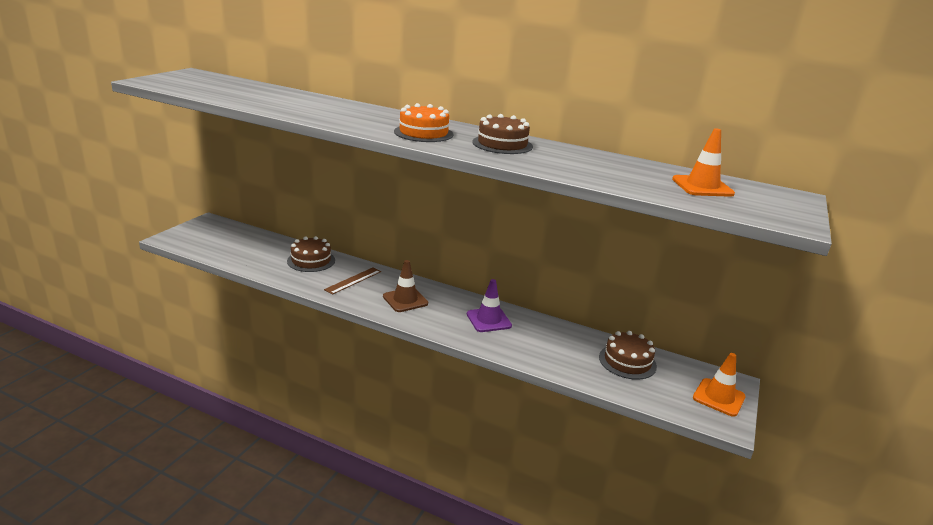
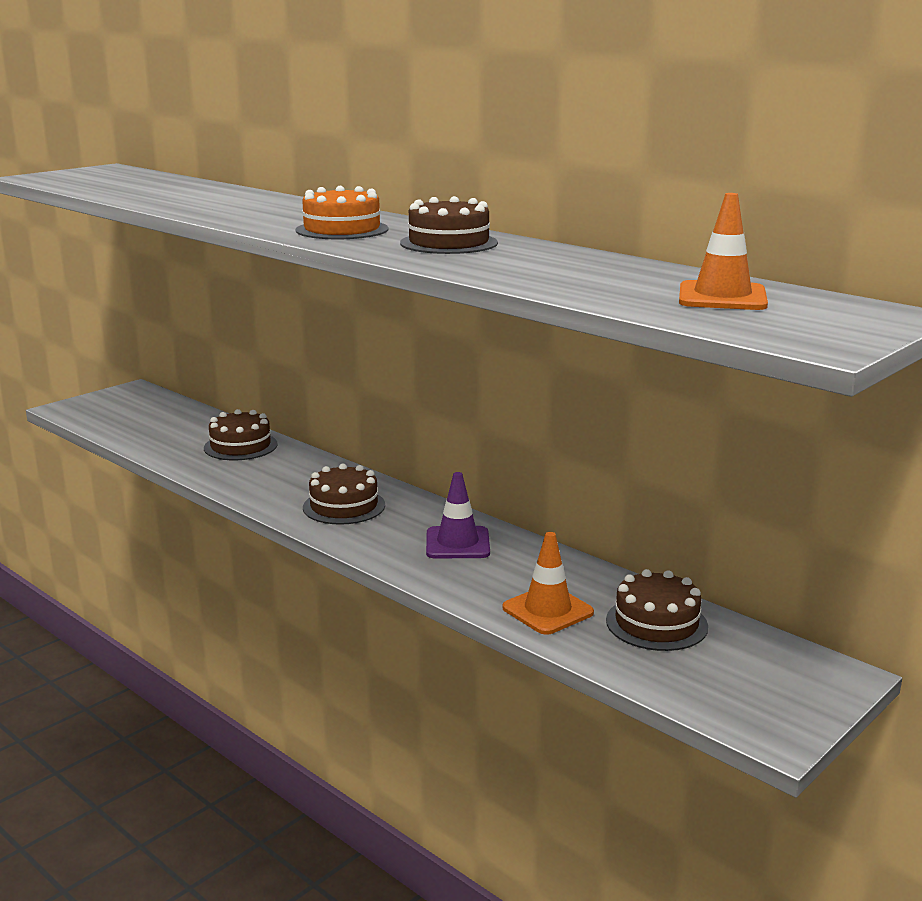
camera: 20 degrees right, 5 degrees down
brown ruler [324,267,381,295] -> none
brown traffic cone [383,260,428,312] -> brown cake [303,463,385,525]
orange traffic cone [693,353,746,417] -> orange traffic cone moved to [502,532,594,635]

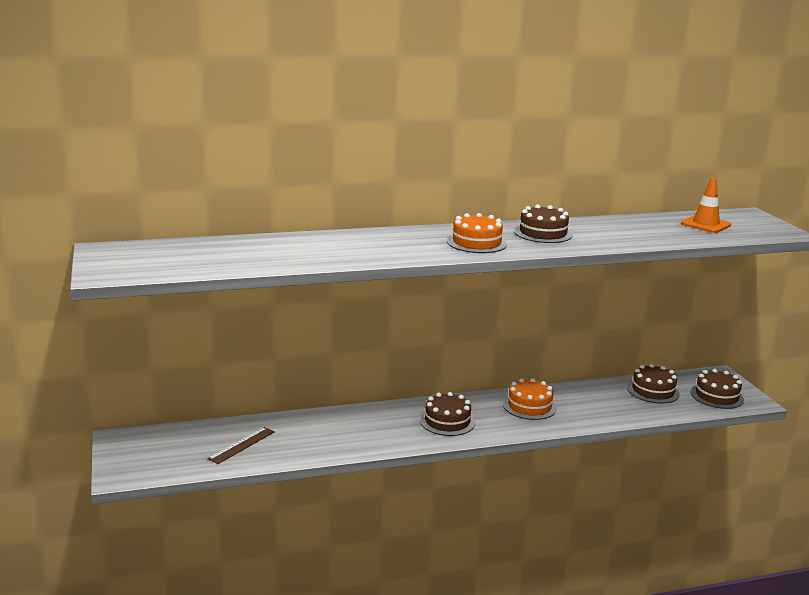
camera: 60 degrees left, 0 degrees up
brown cake [204,409,278,460] -> brown cake moved to [690,369,744,409]
purple traffic cone [426,472,490,559] -> orange cake [503,378,557,420]
orange traffic cone [502,532,594,635] -> none
none -> brown ruler [207,427,275,464]

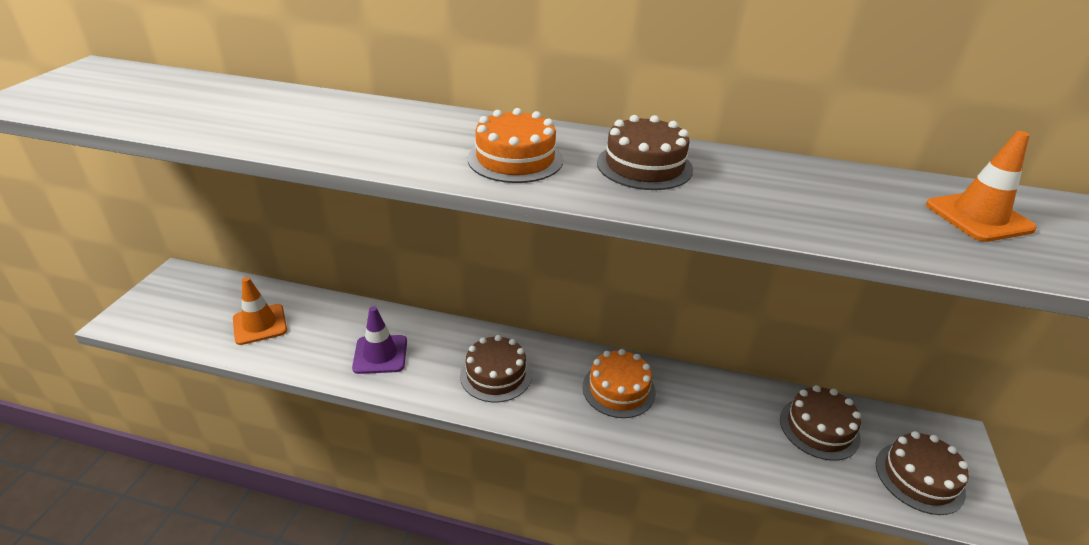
camera: 30 degrees right, 15 degrees up
brown ruler [207,427,275,464] -> orange traffic cone [233,277,287,345]
none -> purple traffic cone [352,306,407,374]

